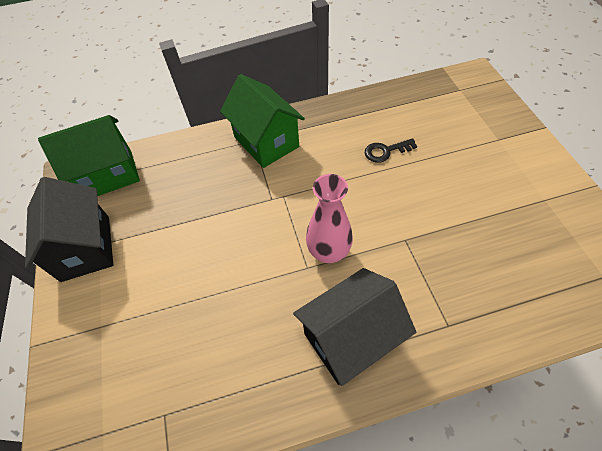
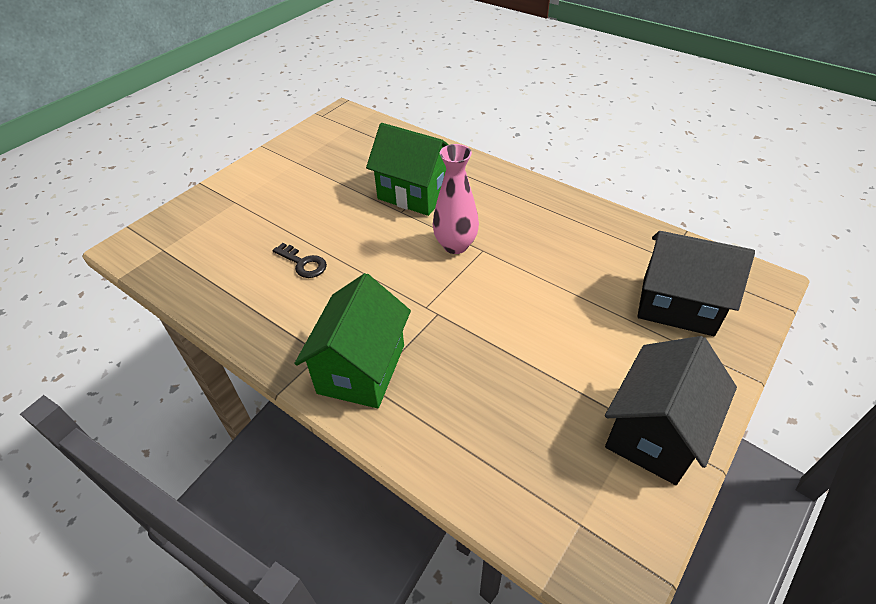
camera: 130 degrees left, 10 degrees down
green house [38,115,140,196] -> green house moved to [366,123,449,216]
black house [293,268,416,386] -> black house moved to [637,231,755,336]

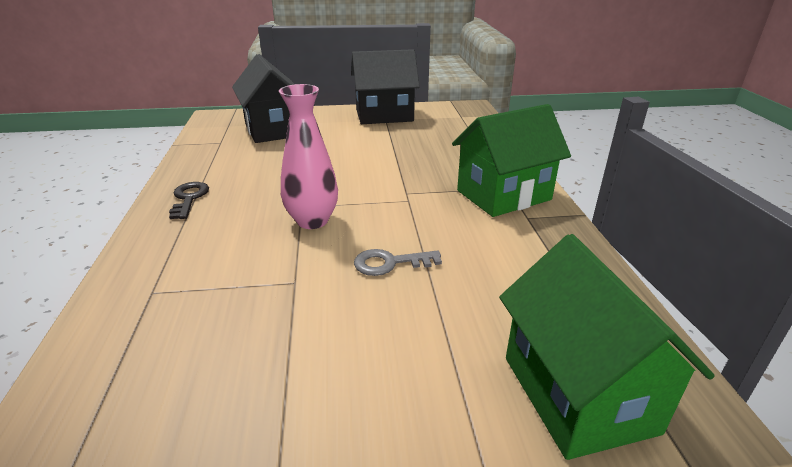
camera: 135 degrees left, 15 degrees down
black key [272,243,327,278] -> black key moved to [169,182,209,219]
green house [366,123,449,216] -> green house moved to [499,234,714,460]
none -> grey key [354,249,442,276]

